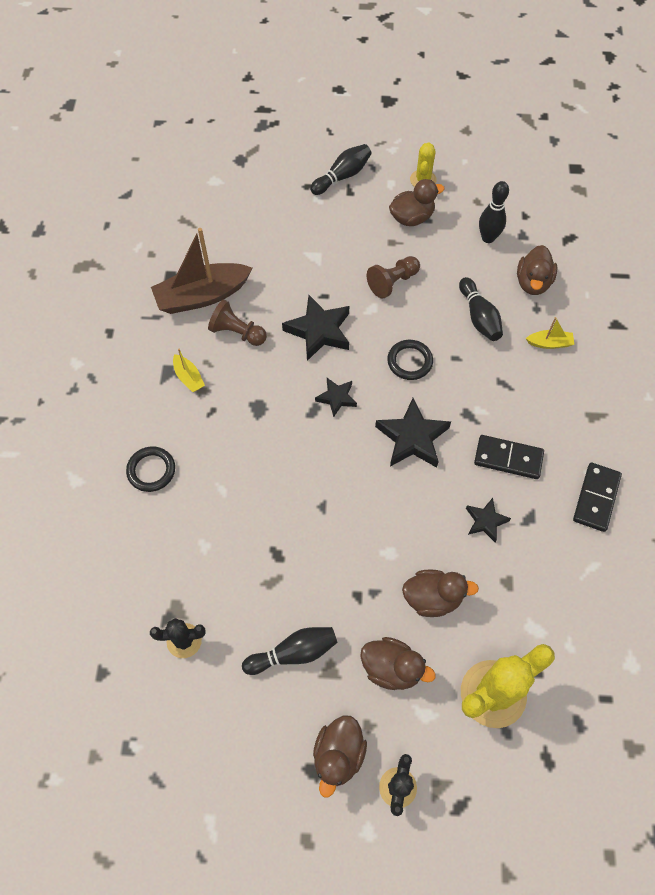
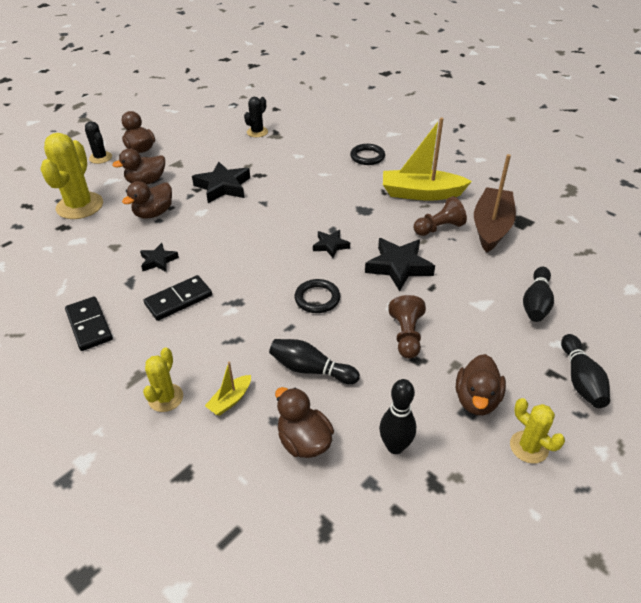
camera: 130 degrees right, 20 degrees down
yellow boat [173,349,205,392] -> yellow boat [383,118,472,201], size x2.19
black bowling pin [242,627,338,675] -> black bowling pin moved to [523,267,554,322]
black star [375,398,451,468] -> black star moved to [192,161,250,203]
none -> yellow cactus [143,347,183,412]

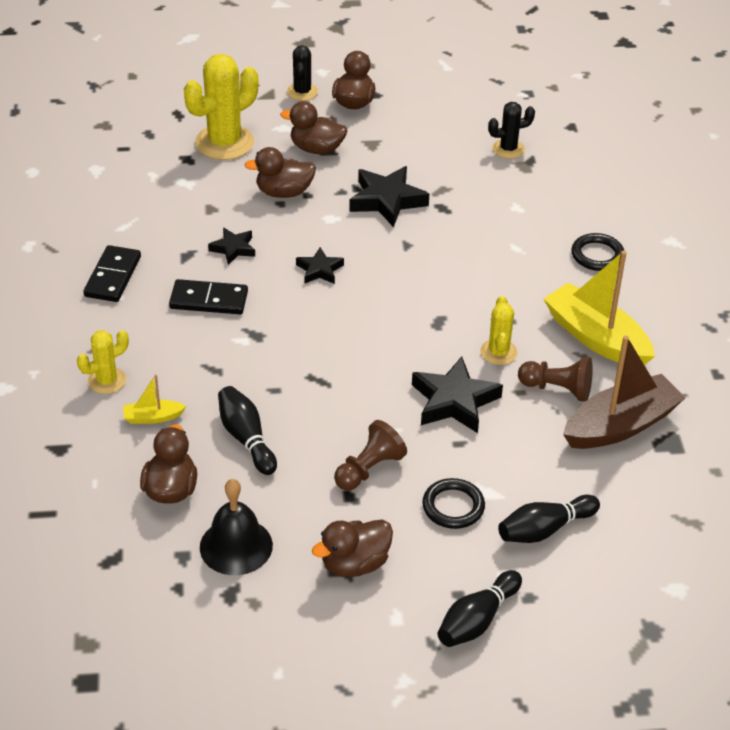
camera: 40 degrees right, 0 degrees up
black ring [295,279,340,313] -> black ring moved to [422,478,485,529]
black star [313,230,350,258] -> black star moved to [296,247,344,284]
black bowling pin [379,379,416,454] -> black bell [200,479,273,575]
yellow cactus [510,398,565,464] -> yellow cactus moved to [480,296,517,365]

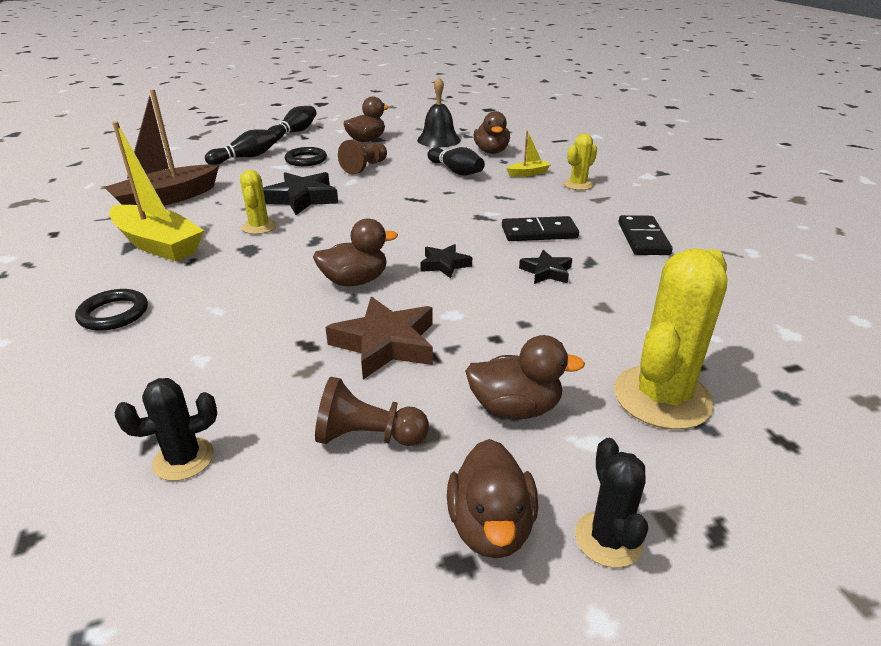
camera: 170 degrees right, 10 degrees down
brown duck [244,147,316,198] -> brown duck moved to [313,218,398,286]
black star [349,166,429,227] -> brown star [325,297,433,379]
brown pawn [518,357,593,402] -> brown pawn moved to [315,377,429,446]

